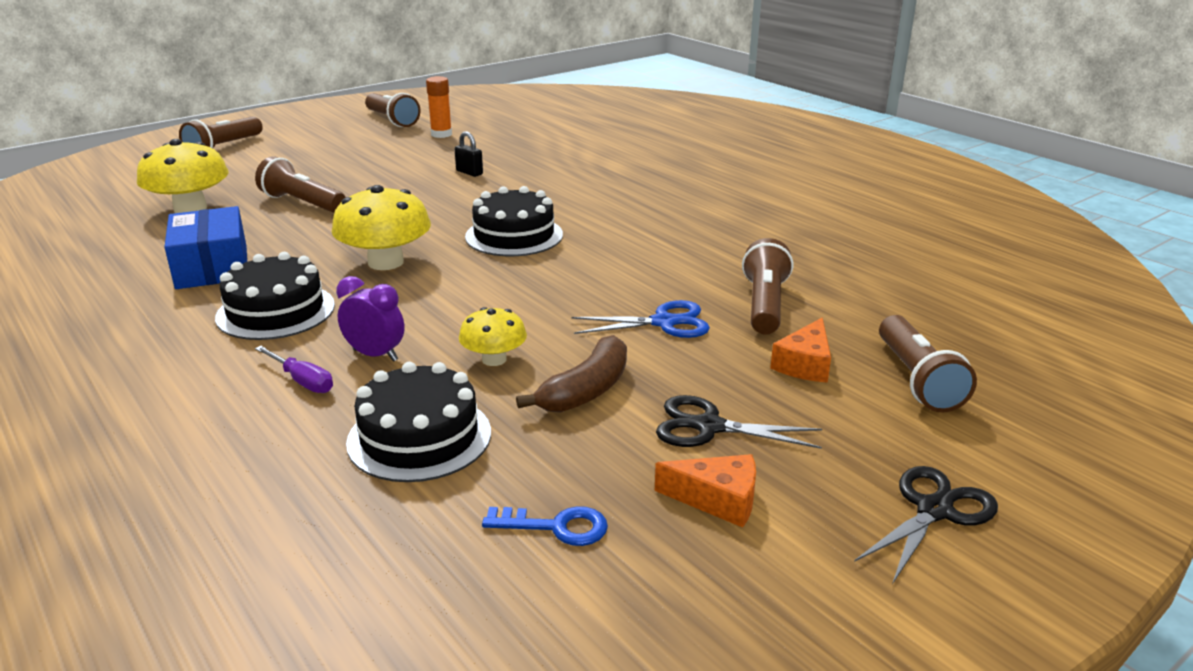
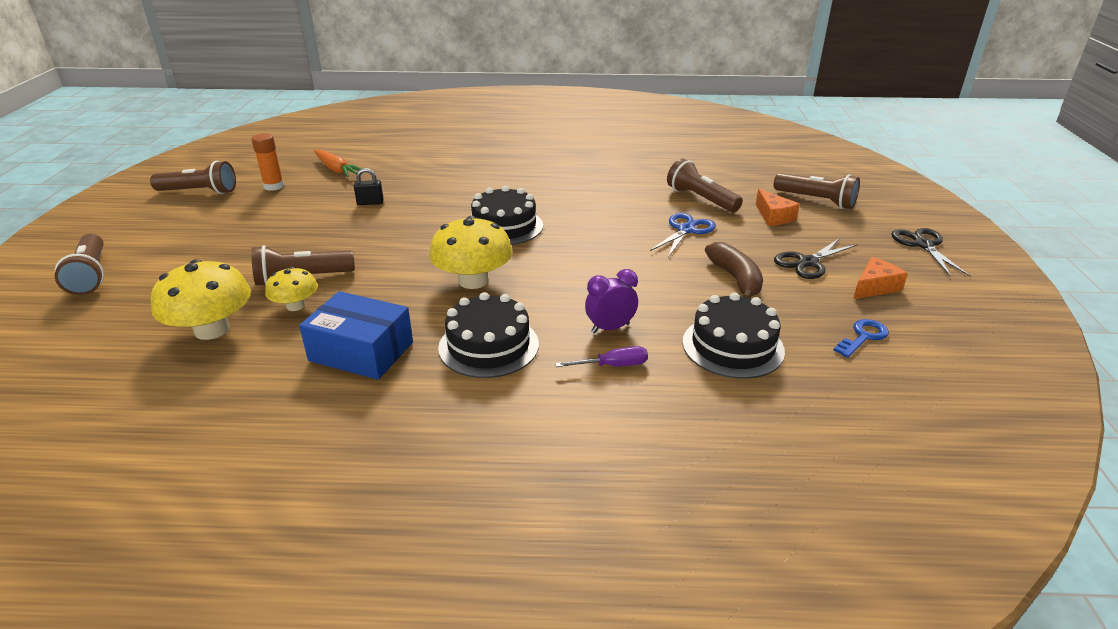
camera: 50 degrees left, 5 degrees up
yellow mushroom [459,307,527,366] -> yellow mushroom moved to [265,267,318,311]
none -> orange carrot [314,149,362,177]

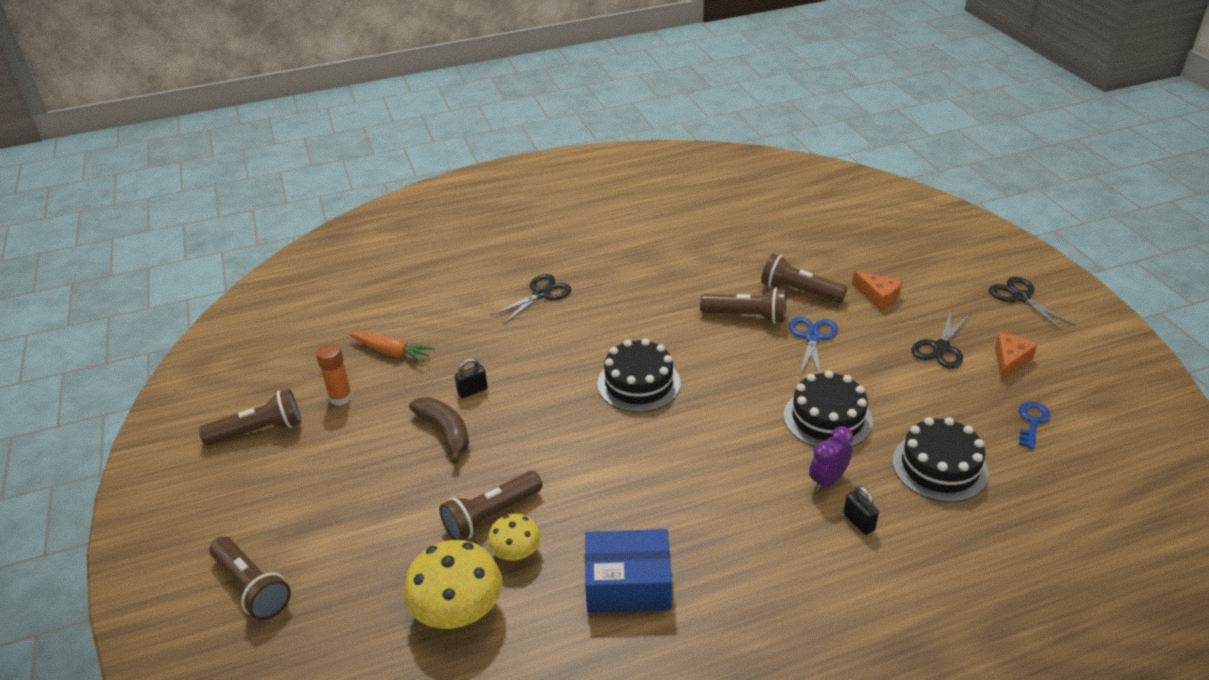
camera: 20 degrees left, 5 degrees up
yellow mushroom [429,216,513,289] -> none
black cake [438,292,539,378] -> black cake moved to [784,370,873,447]
purple screwdriver [555,346,648,367] -> black padlock [843,486,879,535]
brown banana [705,242,763,298] -> brown banana moved to [409,397,469,463]
brown flashlight [774,173,860,209] -> brown flashlight moved to [700,288,786,324]
none -> black scissors [491,274,571,324]

